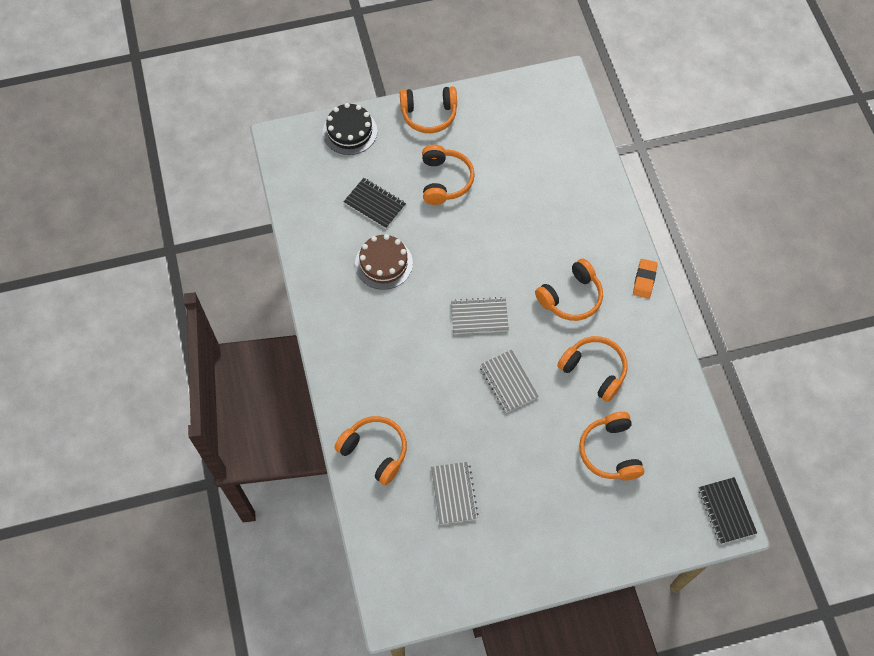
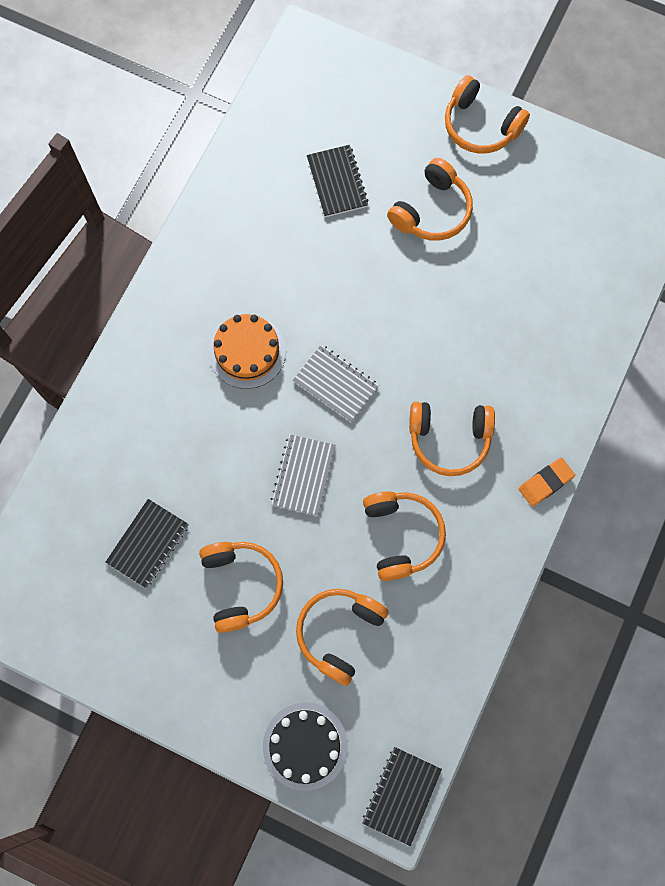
camera: 40 degrees right, 10 degrees up
black cake [323,103,377,155] -> black cake moved to [263,702,348,791]
orange headphones [334,416,407,485] -> orange headphones moved to [199,542,283,633]
brown cake [355,234,413,290] -> none
grey notebook [431,462,478,524] -> black notebook [106,499,188,588]
none -> orange cake [209,314,286,389]

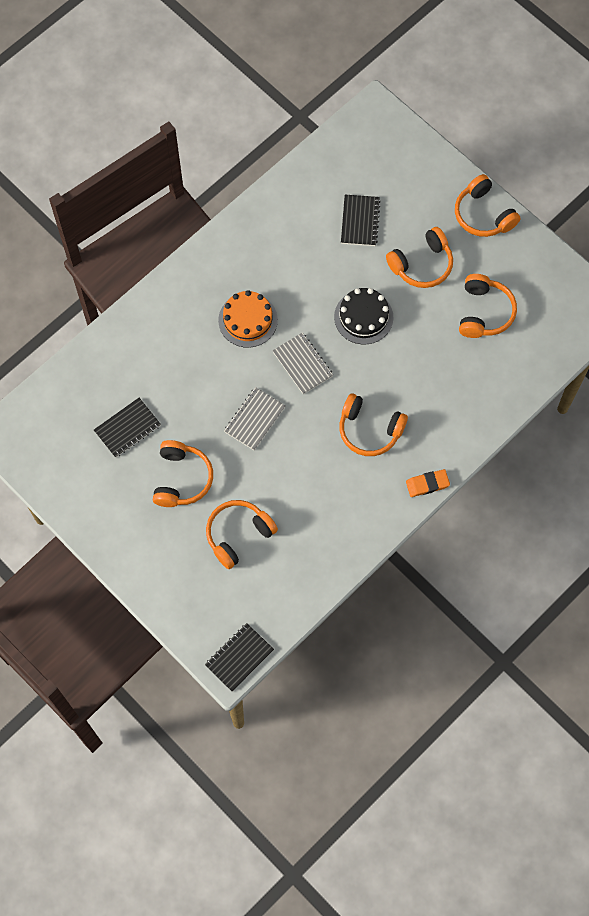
camera: 20 degrees right, 5 degrees down
black cake [263,702,348,791] -> black cake moved to [334,288,393,344]
orange headphones [363,492,446,581] -> orange headphones moved to [459,274,517,338]

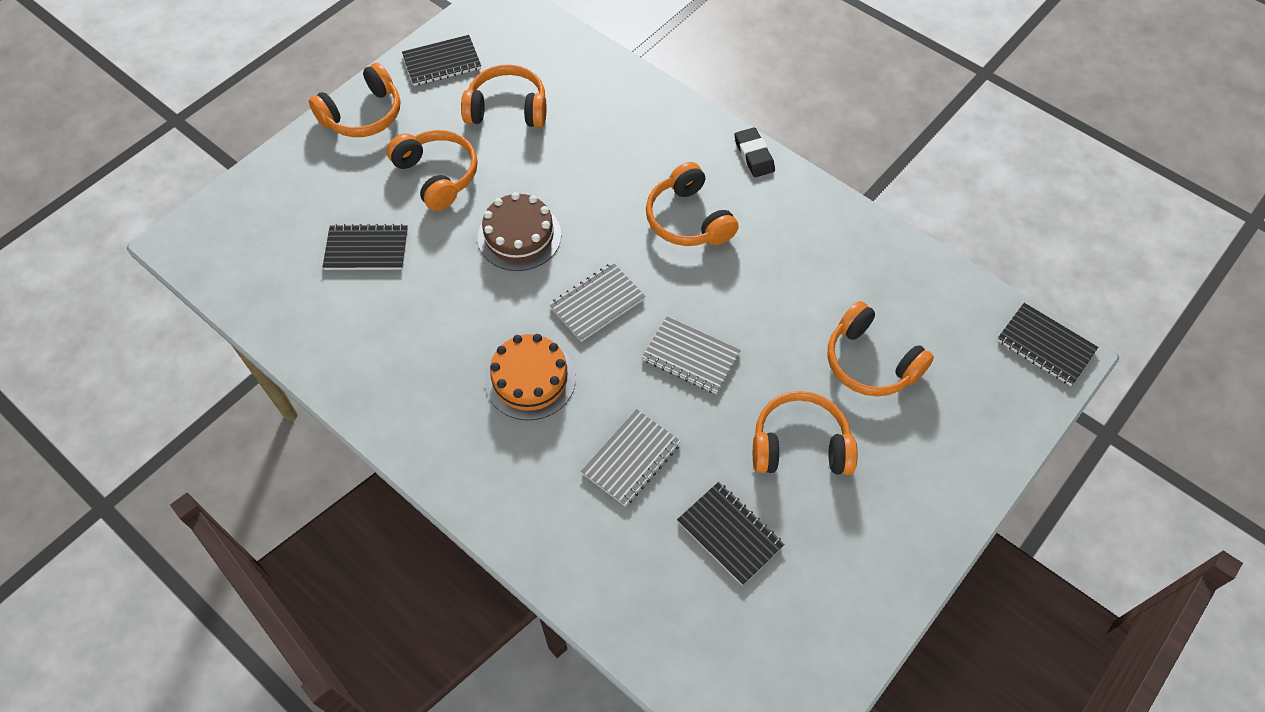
camera: 95 degrees left, 10 degrees down
black cake [334,288,393,344] -> brown cake [477,192,561,271]
orange headphones [339,393,408,456] -> orange headphones turned 135 degrees clockwise [646,162,739,246]
orange eraser [406,469,450,497] -> black eraser [734,127,775,177]
none -> black notebook [402,35,481,86]
none -> grey notebook [581,409,681,507]

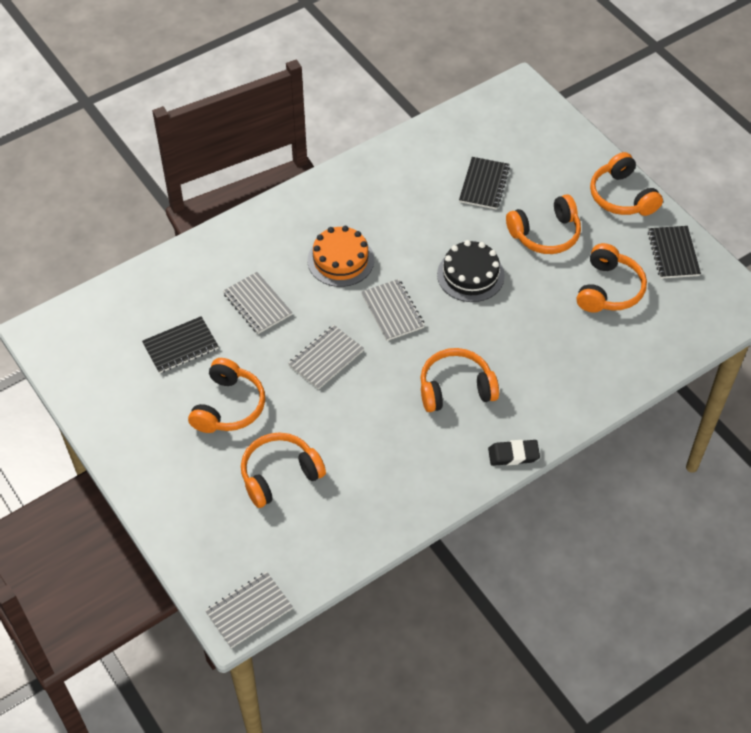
camera: 105 degrees right, 5 degrees down
brown cake [477,192,561,271] -> black cake [437,240,505,302]
black notebook [997,303,1098,386] -> grey notebook [205,572,293,648]

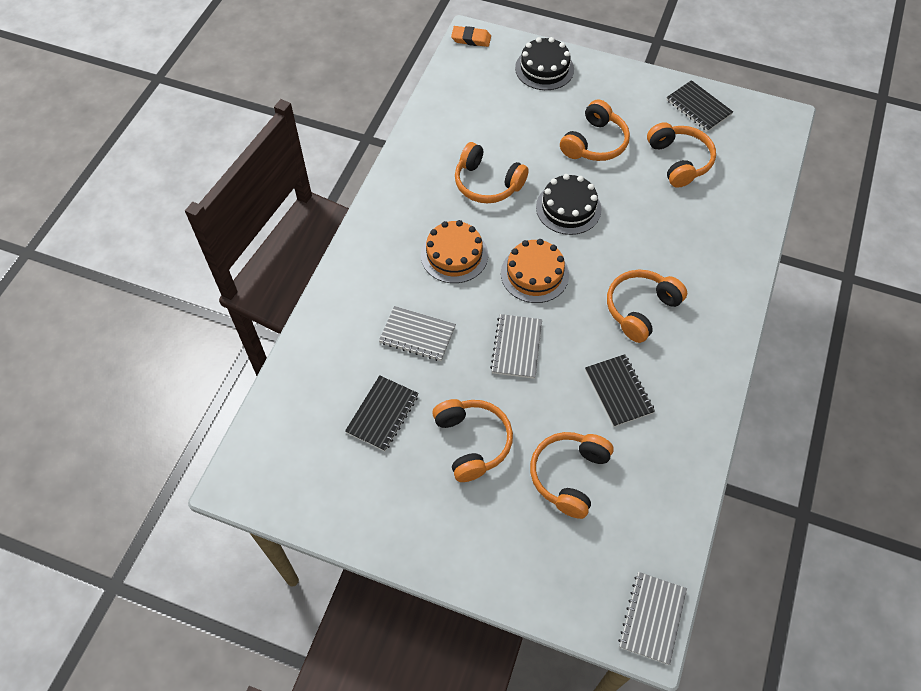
camera: 35 degrees left, 5 degrees up
grey notebook [361,279,425,341] -> orange cake [501,239,569,303]
black notebook [459,157,510,210] -> black notebook moved to [585,354,655,427]
black eraser [488,440,540,466] -> none
orange headphones [590,152,663,216] -> orange headphones moved to [455,142,529,203]
none -> orange eraser [451,26,491,47]
none -> black cake [515,37,574,90]

